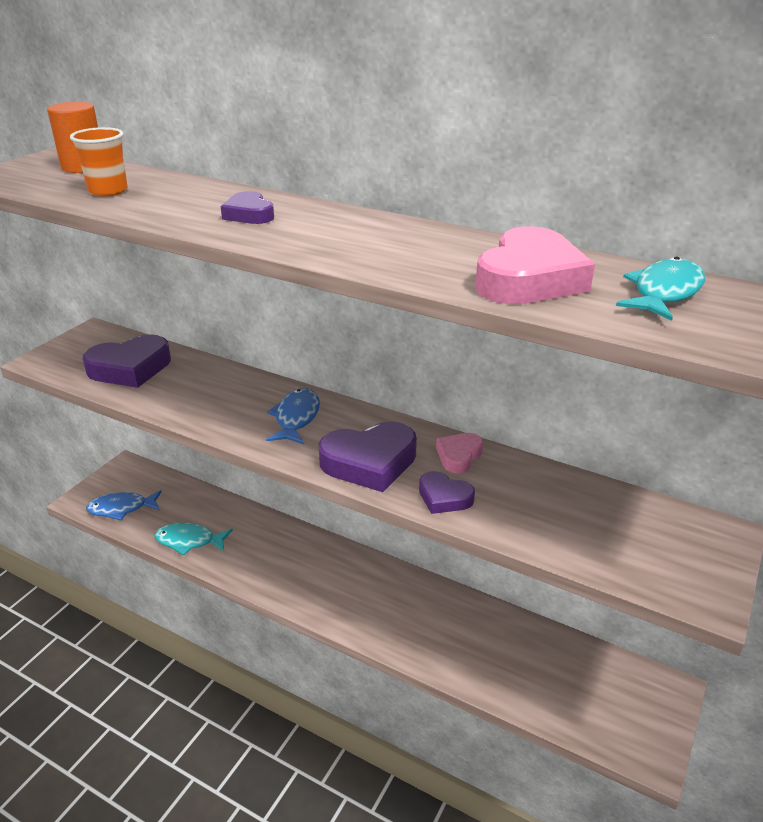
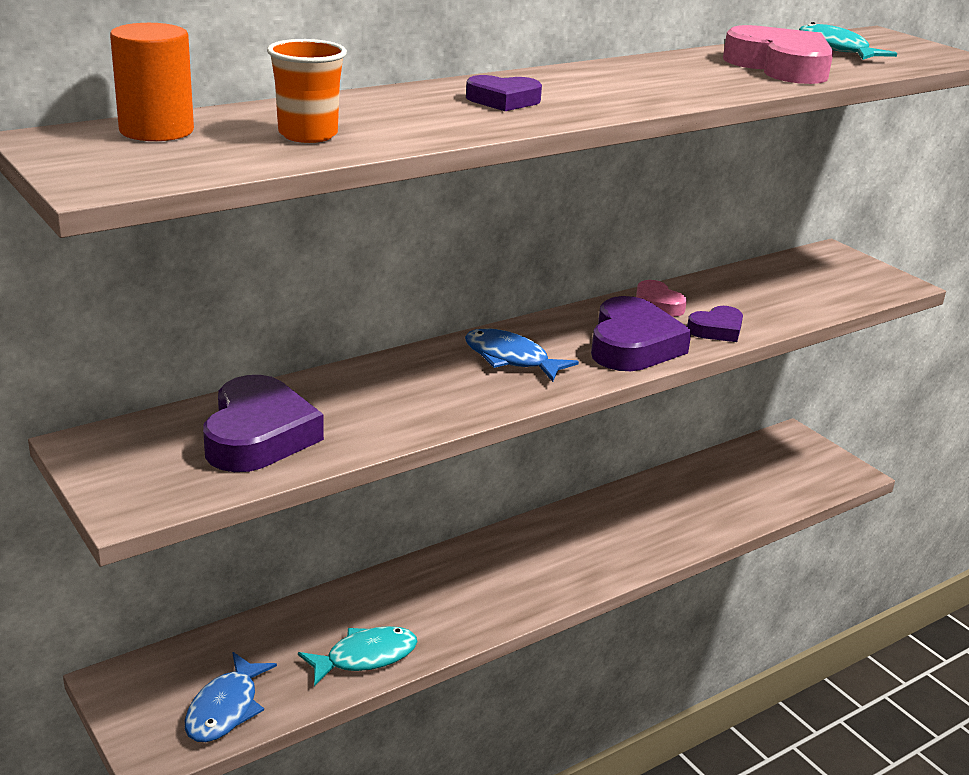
camera: 65 degrees left, 5 degrees down
turquoise fish [154,523,233,556] -> turquoise fish turned 150 degrees counterclockwise [298,626,418,686]

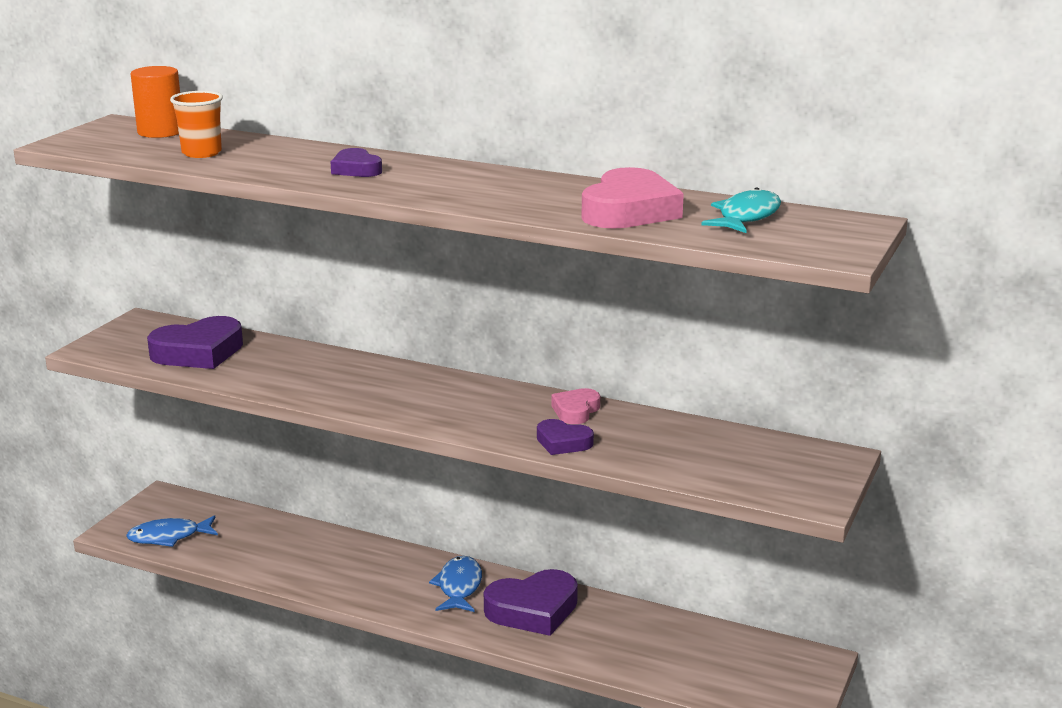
camera: 60 degrees right, 5 degrees down
turquoise fish [298,626,418,686] -> none
blue fish [465,328,579,382] -> blue fish moved to [429,556,482,612]
purple heart [591,296,692,371] -> purple heart moved to [484,569,578,636]

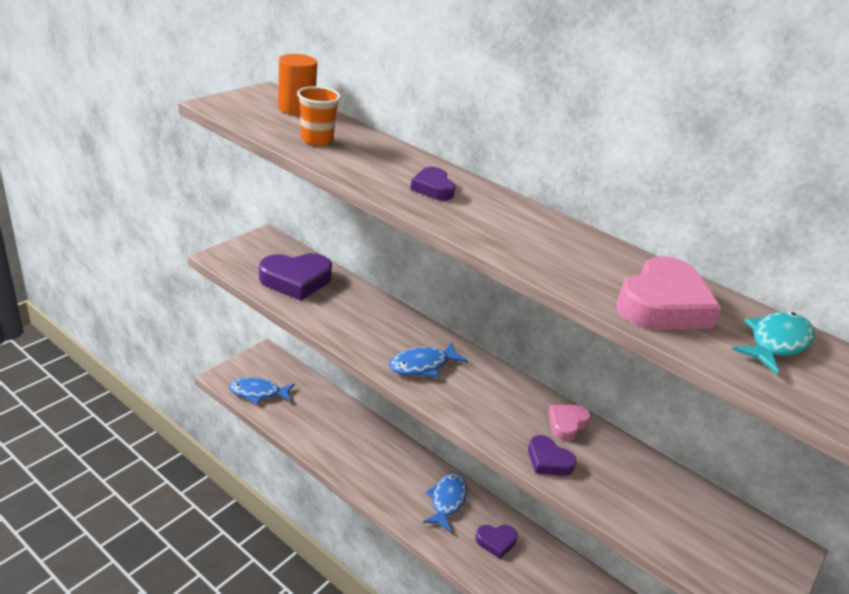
camera: 10 degrees right, 10 degrees up
purple heart [484,569,578,636] -> purple heart [476,525,518,559], size x0.55
none -> blue fish [389,343,468,377]

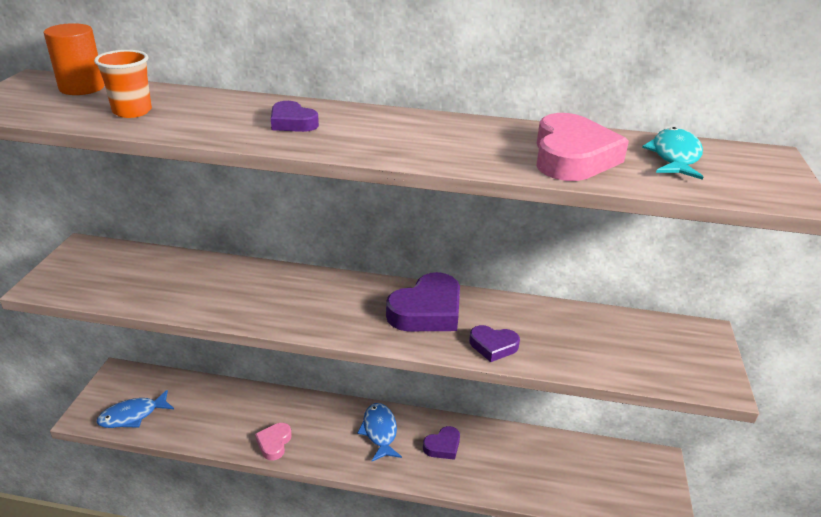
camera: 25 degrees left, 0 degrees up
purple heart [259,253,332,301] -> purple heart moved to [386,272,460,331]
blue fish [389,343,468,377] -> none
pink heart [548,405,591,441] -> pink heart moved to [255,423,292,460]

